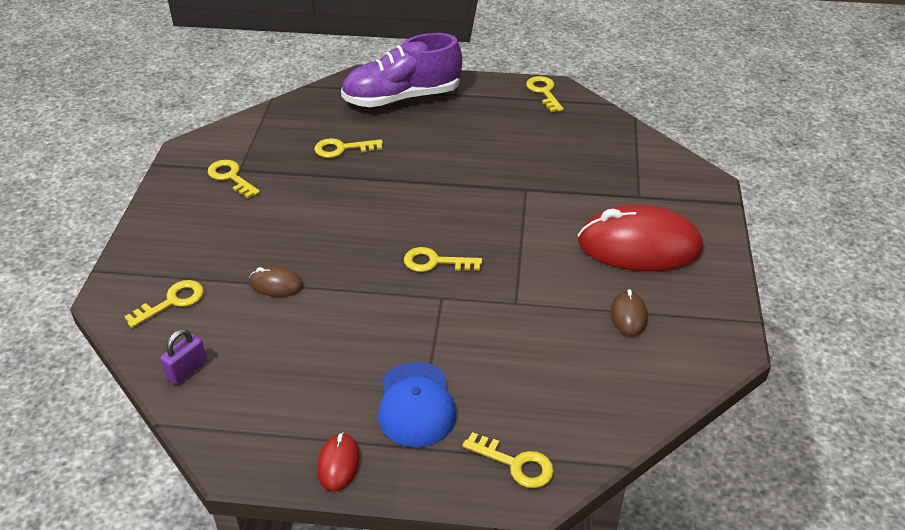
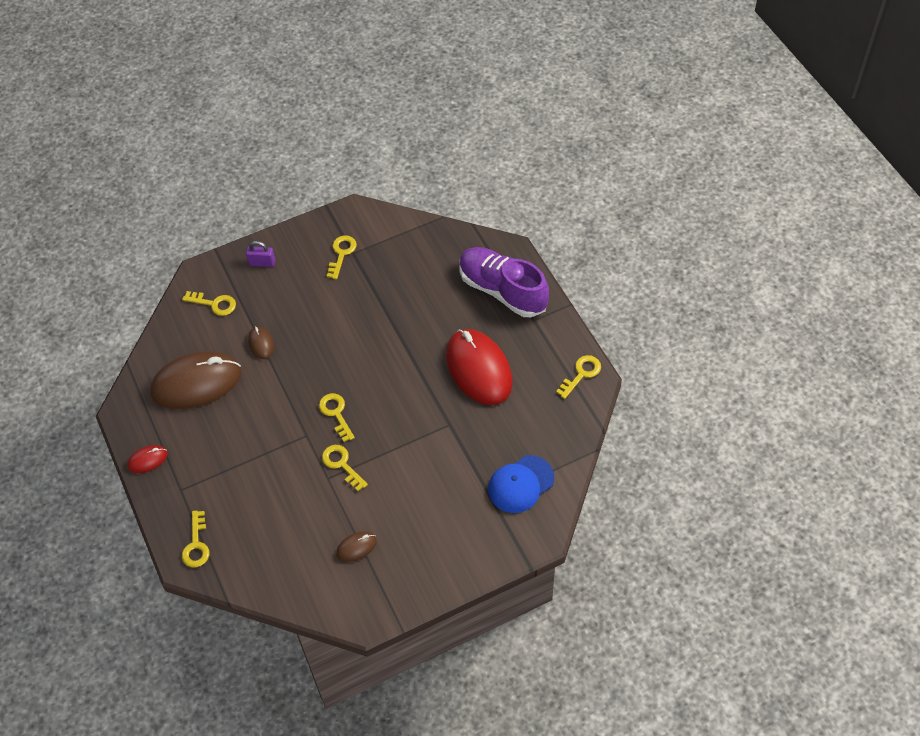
camera: 60 degrees right, 15 degrees up
purple padlock [160,329,207,385] -> purple padlock moved to [246,241,275,267]
yellow key [314,138,383,158] -> yellow key moved to [322,445,368,491]
blue cap [378,362,456,447] -> blue cap moved to [488,455,554,513]
red mouse [578,205,703,271] -> red mouse moved to [446,329,513,405]
none -> brown mouse [150,351,241,409]

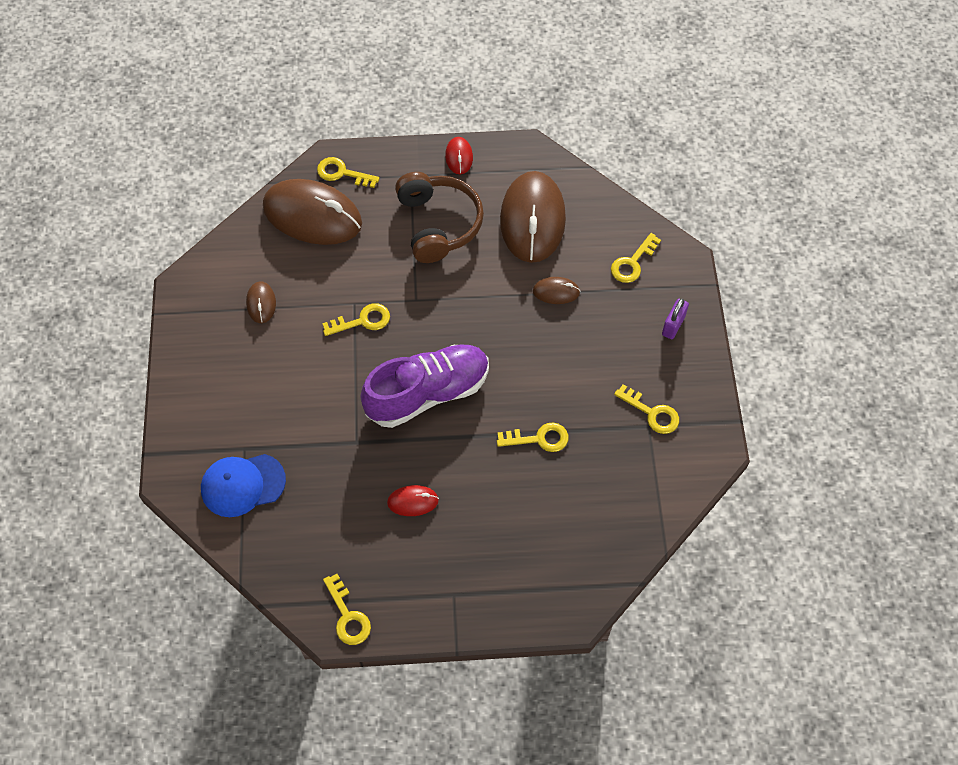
camera: 110 degrees right, 5 degrees up
yellow key [319,393,355,442] -> yellow key moved to [497,423,569,452]
red mouse [446,329,513,405] -> red mouse [387,485,439,516], size x0.43
purple shoe [459,247,549,317] -> purple shoe moved to [360,344,489,428]
blue cap [488,455,554,513] -> blue cap turned 90 degrees counterclockwise [201,454,286,517]
none -> brown mouse [263,179,362,245]
none -> brown headphones [395,172,484,263]

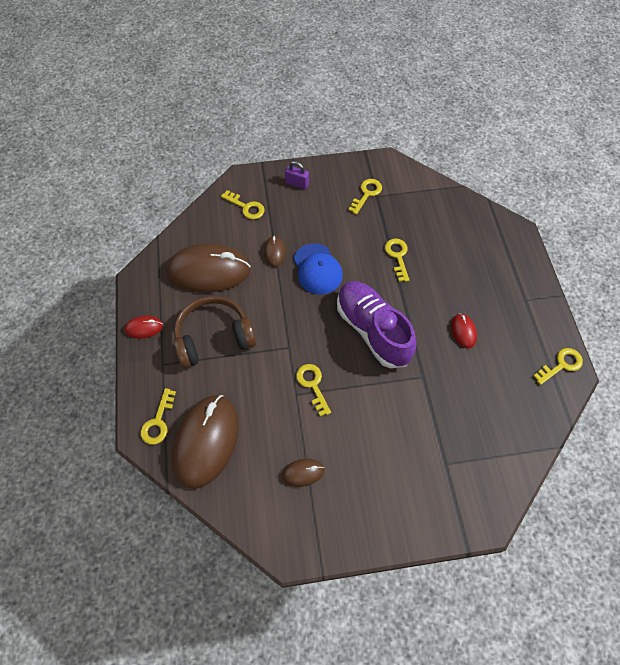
camera: 95 degrees left, 0 degrees up
blue cap [201,454,286,517] -> blue cap moved to [294,243,343,294]

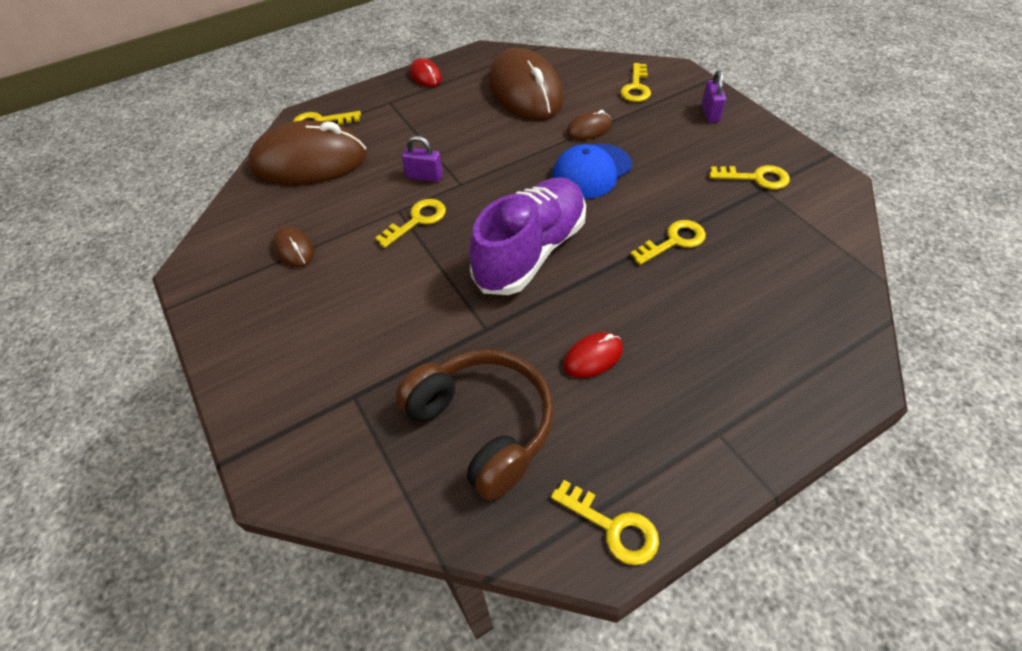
camera: 70 degrees right, 10 degrees down
brown headphones [174,296,256,368] -> brown headphones moved to [396,349,554,501]
none -> purple padlock [402,136,443,182]

